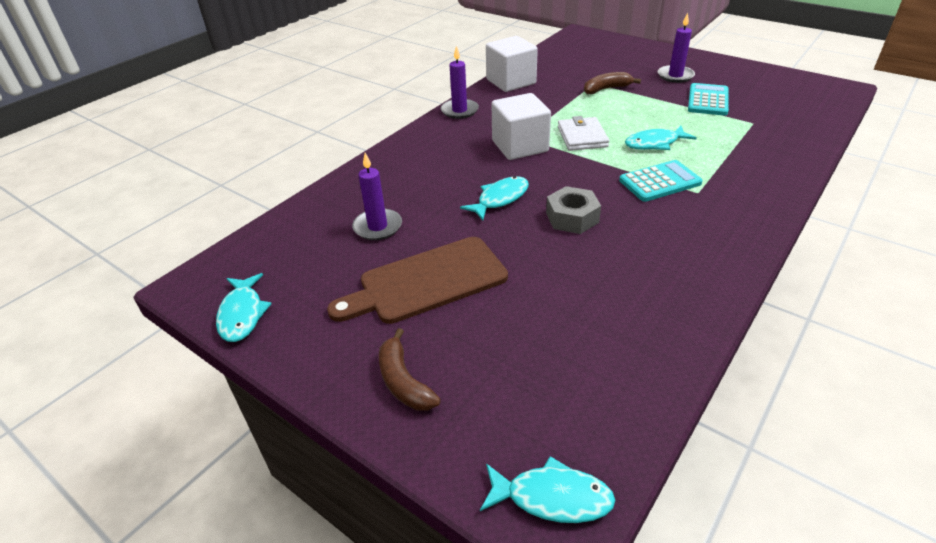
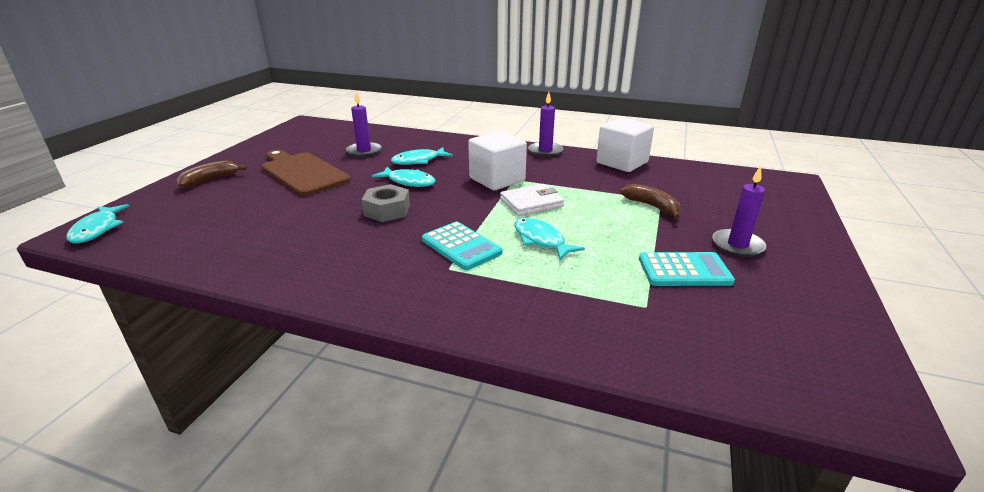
camera: 70 degrees right, 10 degrees down
turquoise fish [216,273,272,342] -> turquoise fish moved to [391,147,453,165]

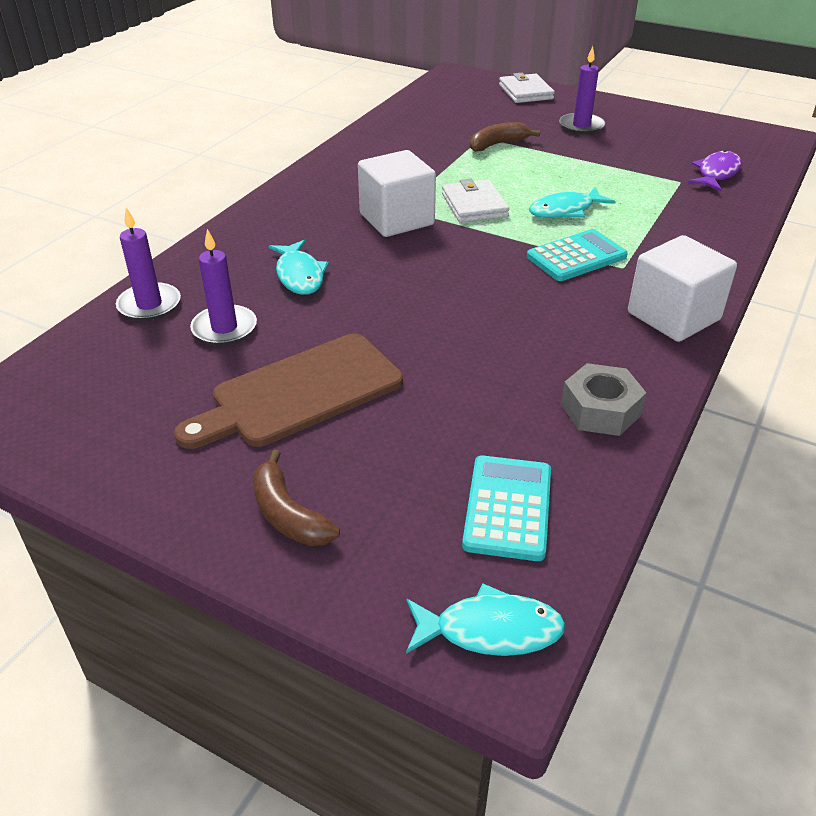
camera: 80 degrees left, 10 degrees up
grey nut [362,184,410,222] -> grey nut moved to [561,363,646,436]
turquoise fish [372,167,436,187] -> none
purple candle [528,92,563,157] -> purple candle moved to [116,207,181,321]
white cube [596,117,654,172] -> white cube moved to [628,235,737,342]
turquoise calculator [639,252,735,286] -> turquoise calculator moved to [462,455,551,561]
none -> white wallet [499,73,555,103]
none -> purple fish [688,150,742,191]

